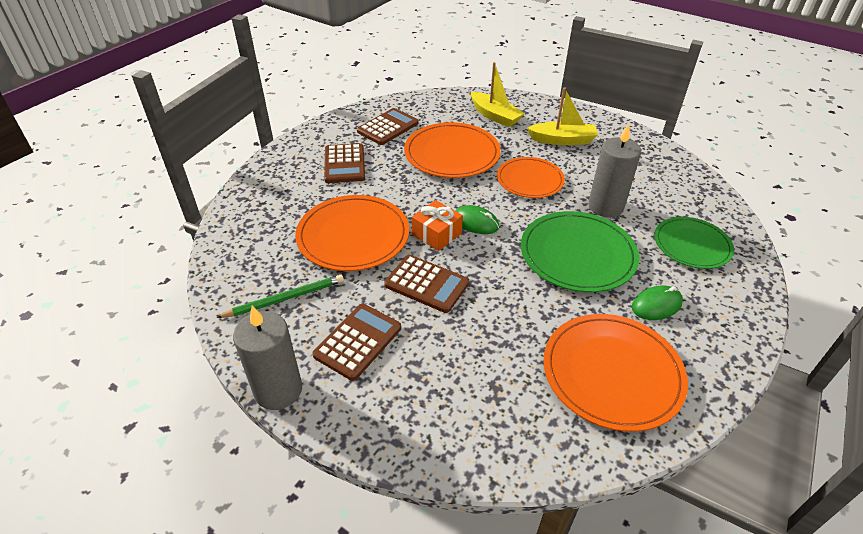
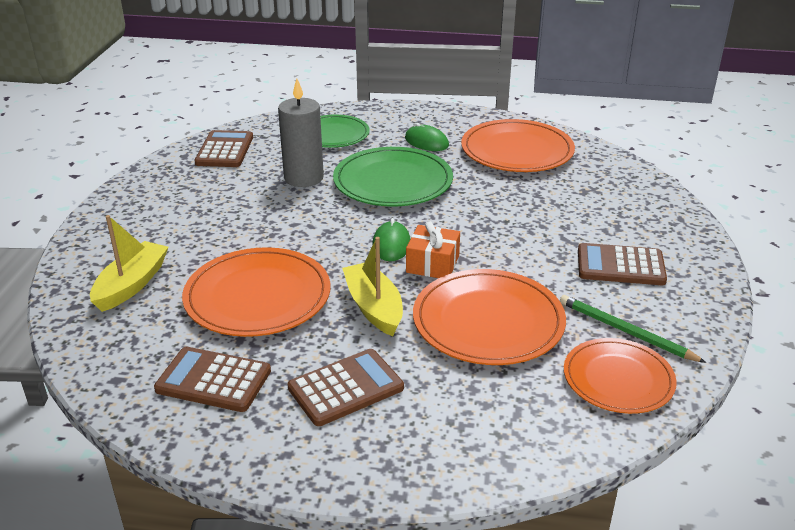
camera: 115 degrees left, 10 degrees down
grey candle [233,306,302,410] -> none
brown calculator [384,255,469,313] -> brown calculator moved to [194,130,253,167]
orange plate [497,157,565,198] -> orange plate moved to [564,338,677,414]
yellow boat [527,87,598,145] -> yellow boat moved to [342,237,403,336]

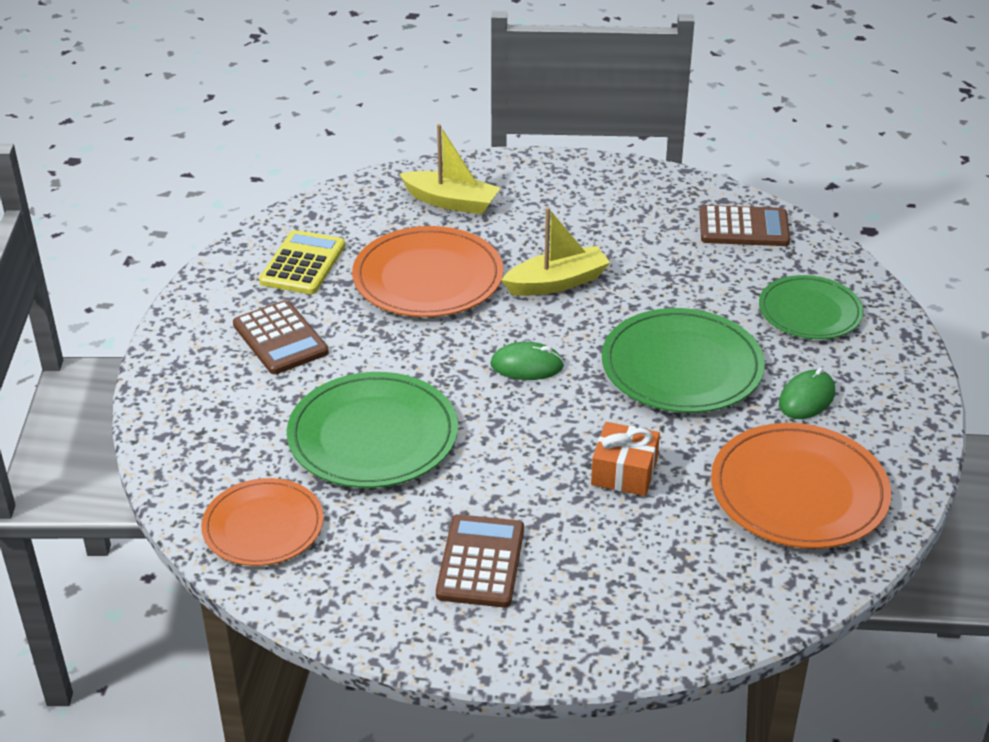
camera: 90 degrees right, 5 degrees up
brown calculator [154,347,271,412] -> yellow calculator [259,230,345,294]
grey candle [278,79,324,187] -> none
yellow boat [342,237,403,336] -> yellow boat moved to [502,207,610,296]
orange gift [406,221,460,278] -> orange gift moved to [591,422,660,496]
orange plate [413,269,566,365] -> green plate [287,372,458,488]
green pencil [560,295,706,363] -> none

